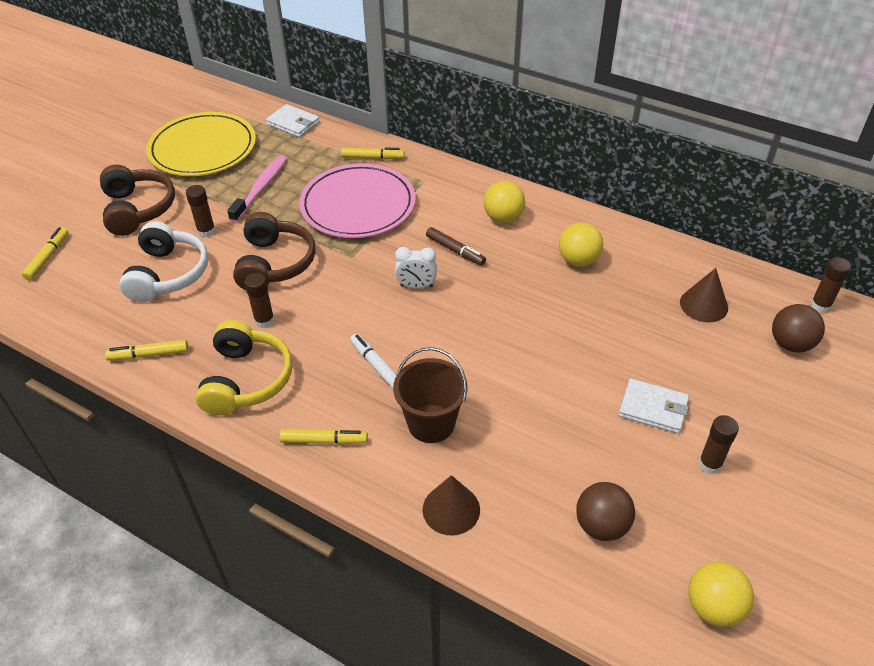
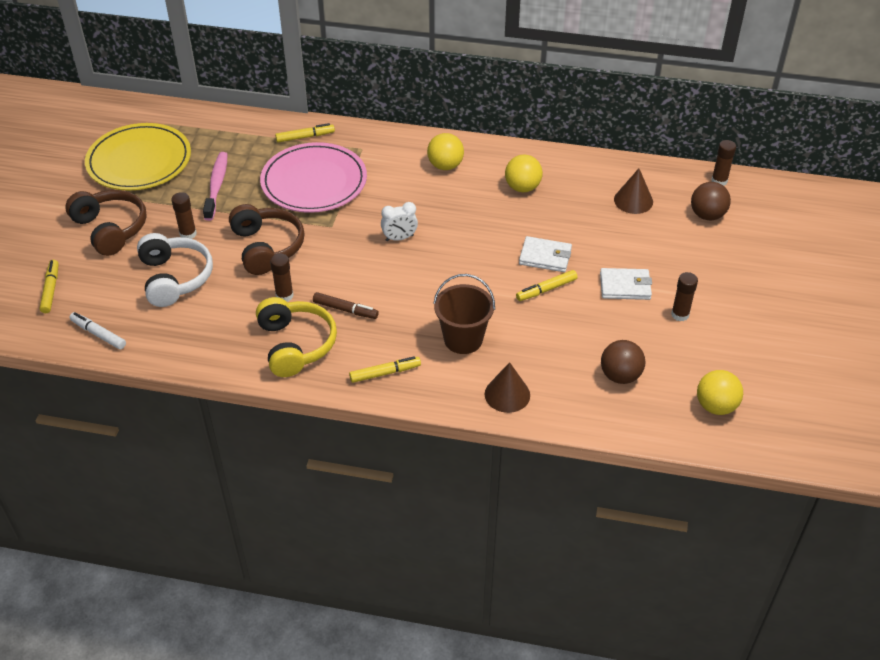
camera: 20 degrees left, 0 degrees up
yellow marker [105,339,188,361] -> yellow marker moved to [516,270,578,301]
white wallet [266,104,320,137] -> white wallet moved to [519,236,572,272]
white marker [350,334,397,389] -> white marker moved to [69,312,126,349]
brown marker [426,227,486,266] -> brown marker moved to [313,292,379,319]

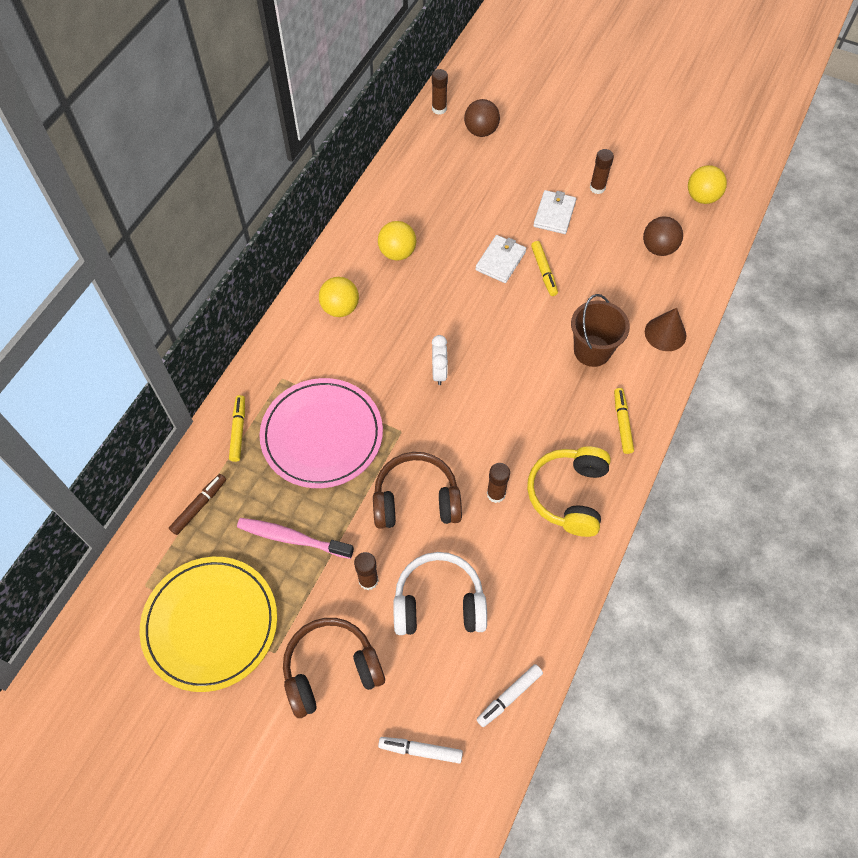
camera: 75 degrees left, 15 degrees up
yellow marker [40,260,59,313] -> white marker [378,737,463,764]
yellow headphones [256,297,337,377] -> yellow headphones turned 75 degrees counterclockwise [527,446,611,537]
brown marker [313,292,379,319] -> brown marker moved to [169,474,226,535]
brown cone [614,168,653,214] -> none

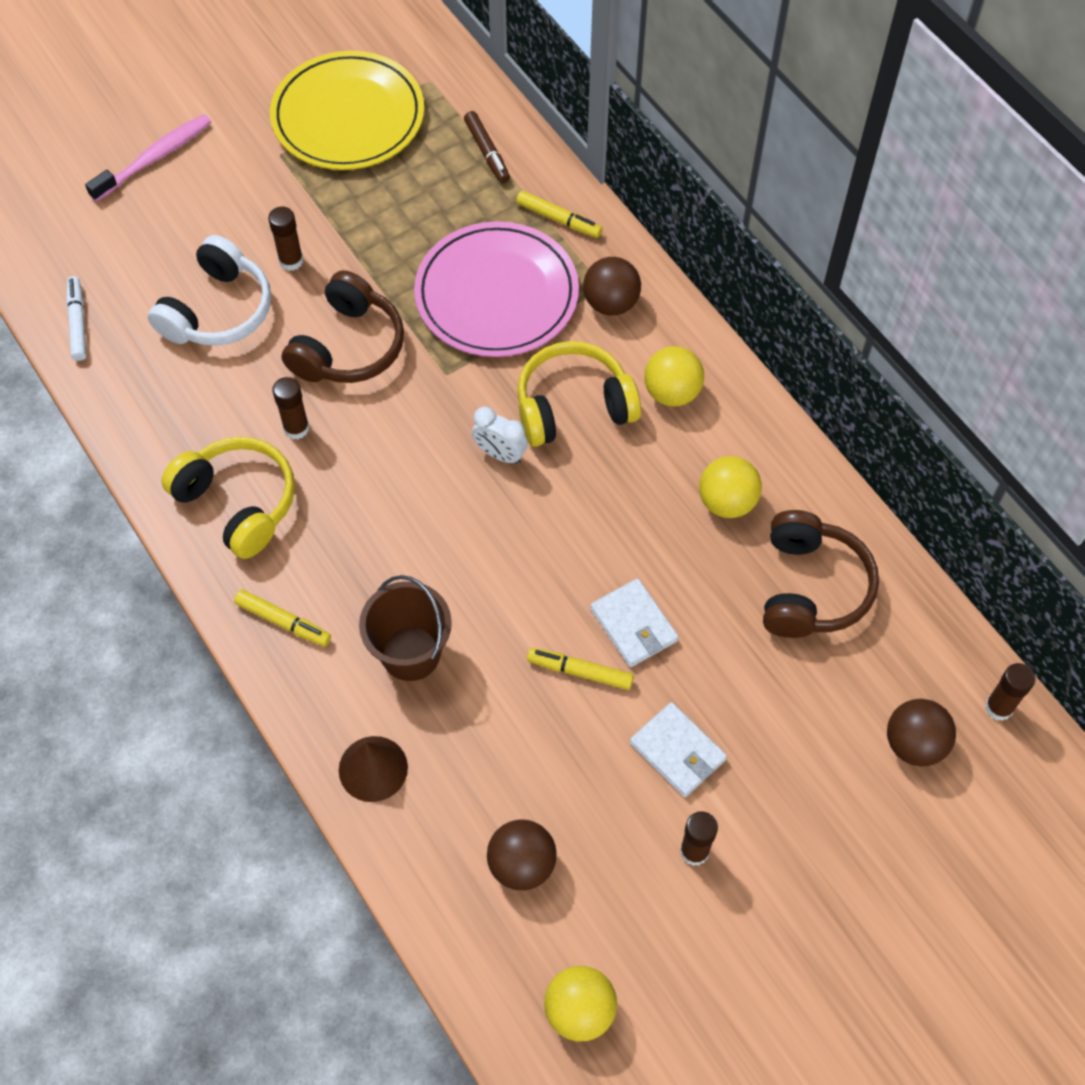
camera: 120 degrees right, 0 degrees up
pink toothbrush [237,518,354,559] -> pink toothbrush moved to [85,114,211,202]
brown headphones [283,618,385,718] -> brown headphones moved to [763,510,879,638]
white marker [378,737,463,764] -> none
none -> yellow headphones [517,341,641,447]
none -> brown ball [583,257,641,315]

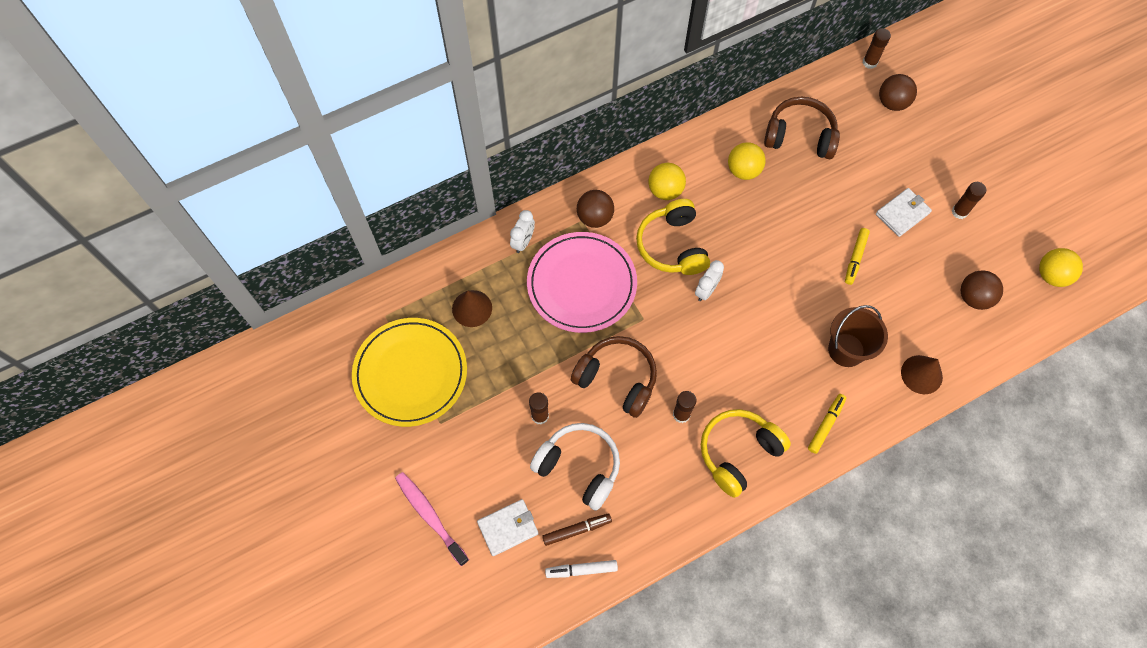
camera: 85 degrees left, 5 degrees up
brown marker [464,111,510,183] -> brown marker moved to [542,514,612,546]
yellow marker [516,191,602,238] -> white clock [510,210,535,253]
white wallet [590,578,679,667] -> white wallet moved to [477,499,539,556]
none -> brown cone [452,290,492,327]

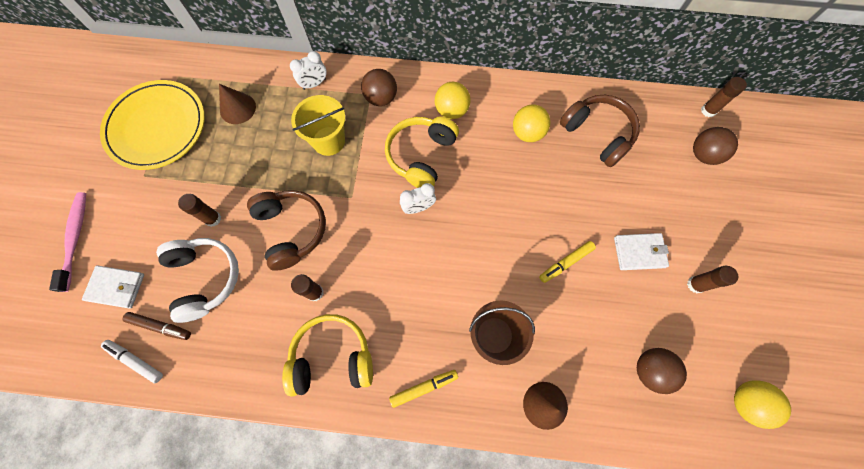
camera: 35 degrees right, 5 degrees up
pink plate [527,232,637,333] -> yellow bucket [291,95,345,156]

